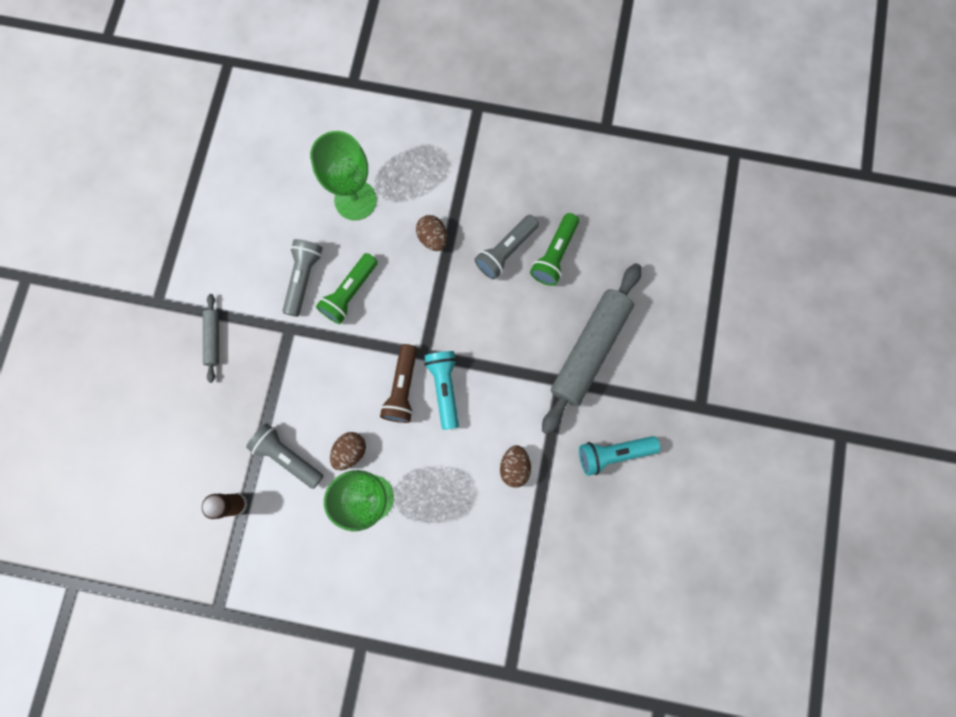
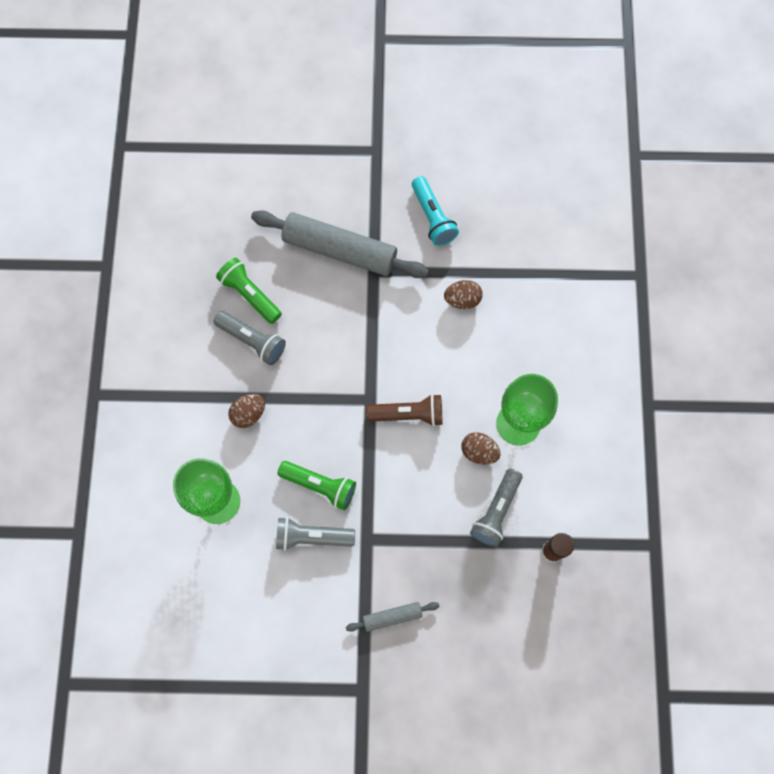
camera: 100 degrees left, 5 degrees down
turquoise flashlight [424,351,459,430] -> none
green flashlight [530,213,579,286] -> green flashlight turned 150 degrees counterclockwise [216,258,282,324]

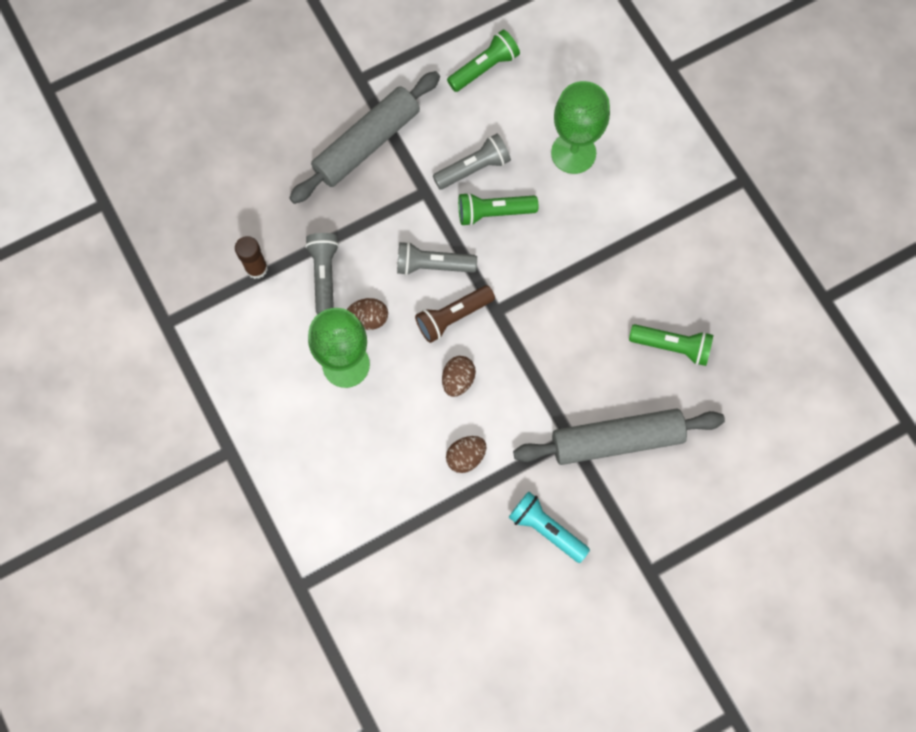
camera: 150 degrees right, 0 degrees up
grey flashlight [214,311,286,365] -> grey flashlight moved to [397,242,477,275]
brown egg [228,394,265,428] -> brown egg moved to [442,356,476,397]
grey rolling pin [346,602,439,632] -> grey rolling pin [289,71,440,204], size x2.15
none -> green flashlight [447,29,520,92]

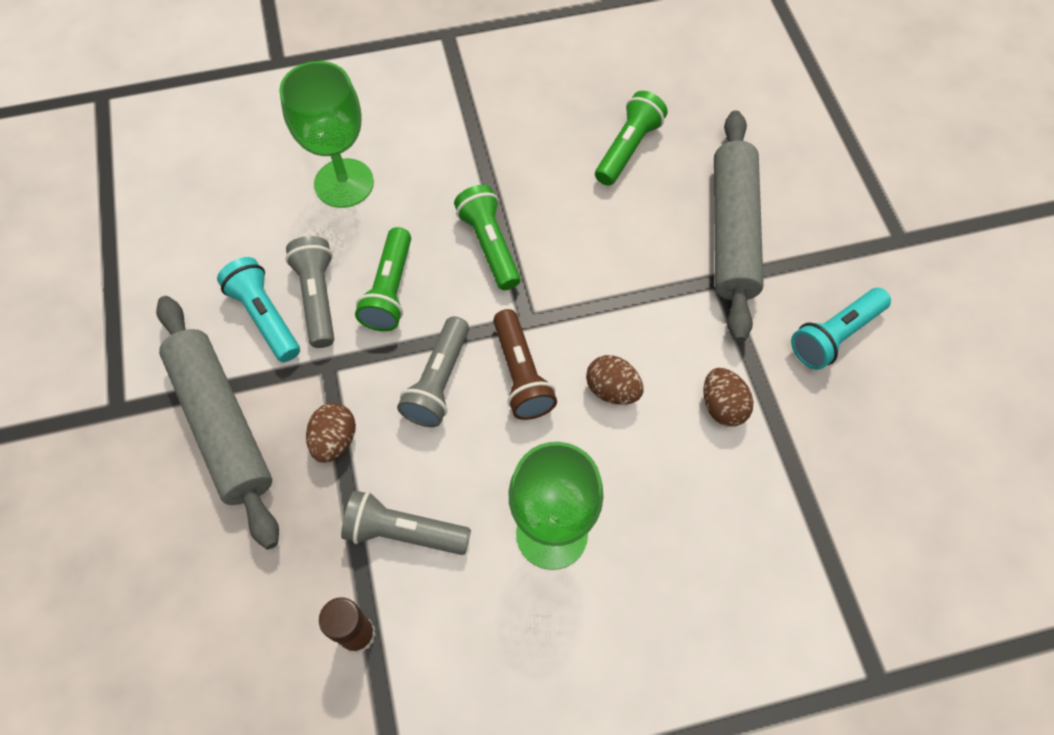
camera: 75 degrees left, 10 degrees down
brown egg [347,298,388,330] -> brown egg moved to [306,403,356,463]
green flashlight [447,29,520,92] -> green flashlight moved to [454,185,521,290]
none -> turquoise flashlight [217,257,300,362]

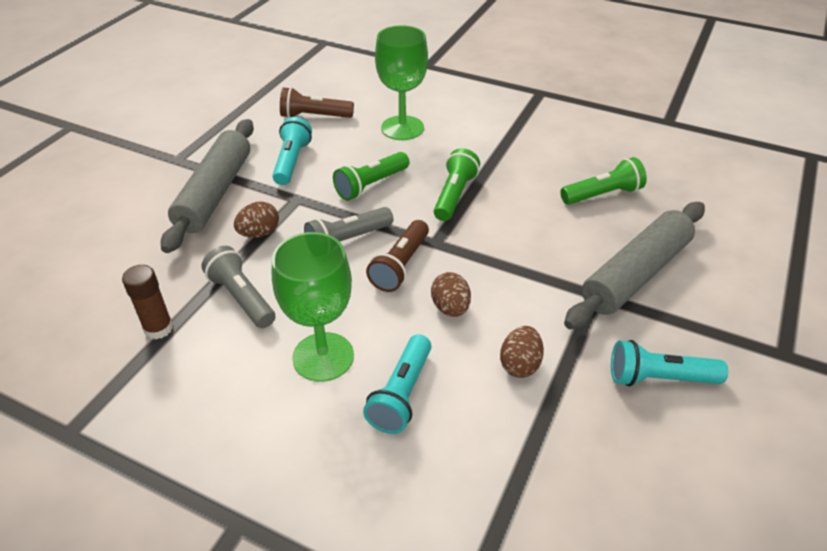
camera: 40 degrees right, 20 degrees down
grey flashlight [285,236,334,348] -> none
none -> brown flashlight [280,87,354,118]
none -> turquoise flashlight [363,334,431,434]

